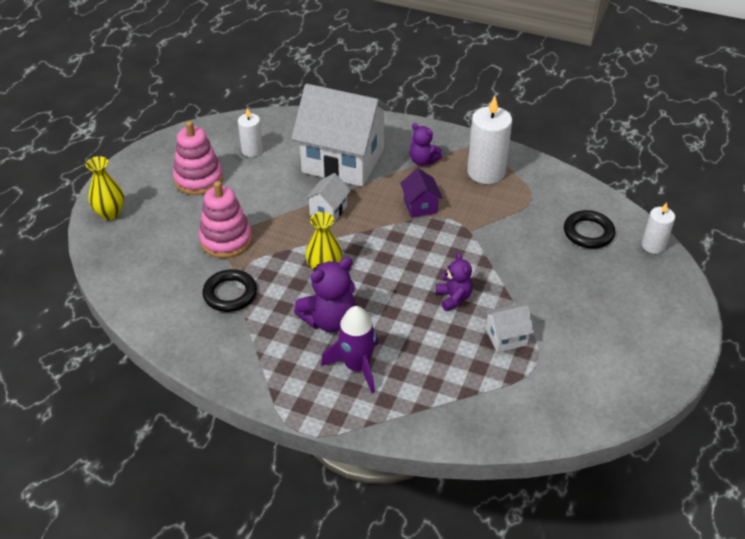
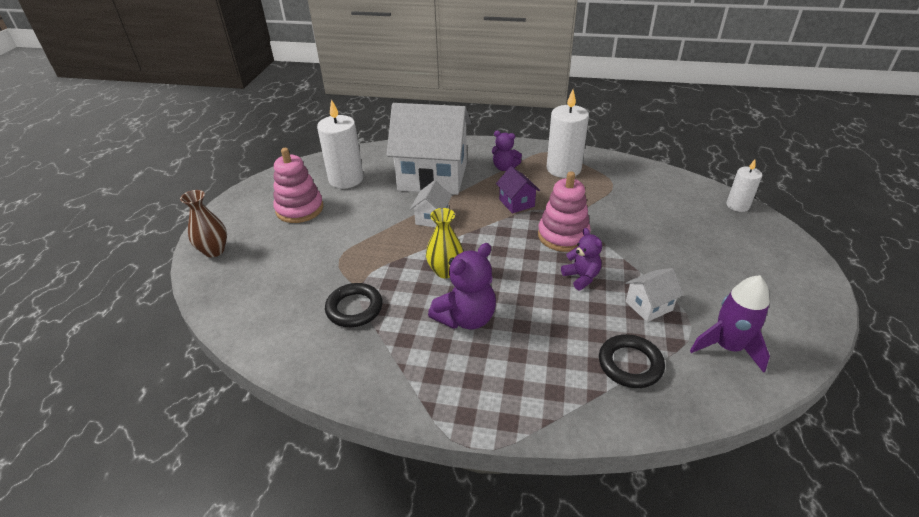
camera: 10 degrees left, 5 degrees down
yellow vase [86,156,124,220] -> brown vase [180,190,227,257]
pink stacking toy [199,181,252,258] -> pink stacking toy moved to [538,171,591,252]
white candle [238,108,263,157] -> white candle [317,99,363,189], size x1.72
purple rocket [321,306,378,393] -> purple rocket moved to [690,275,770,373]
black ring [564,210,615,248] -> black ring moved to [599,334,665,388]

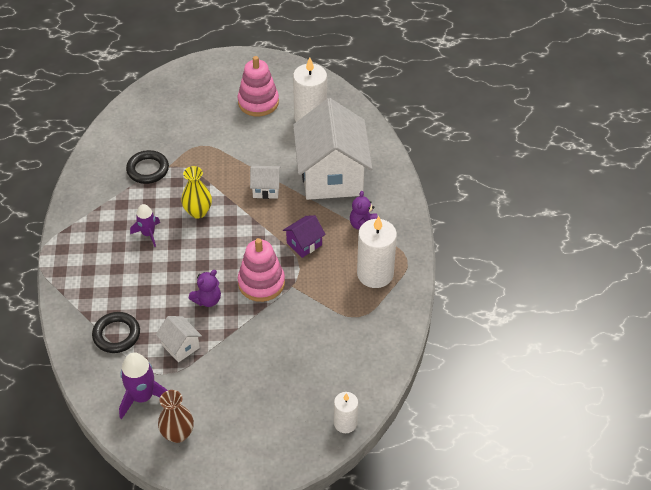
camera: 75 degrees right, 10 degrees up
brown vase [180,190,227,257] -> brown vase moved to [158,390,194,443]
purple teddy bear [428,243,496,330] -> purple rocket [130,204,160,247]

